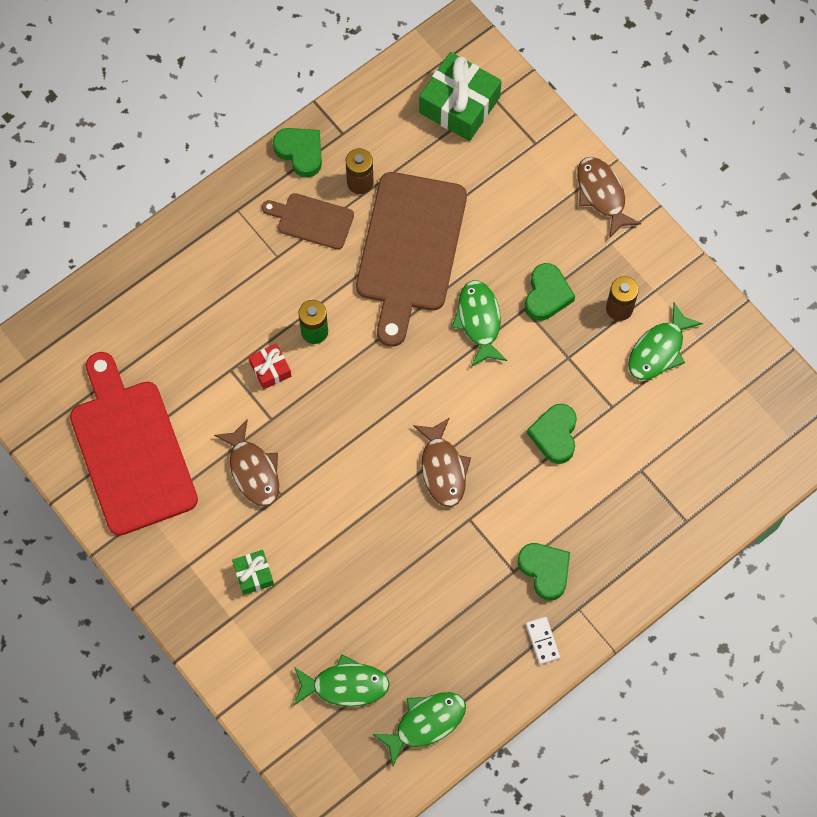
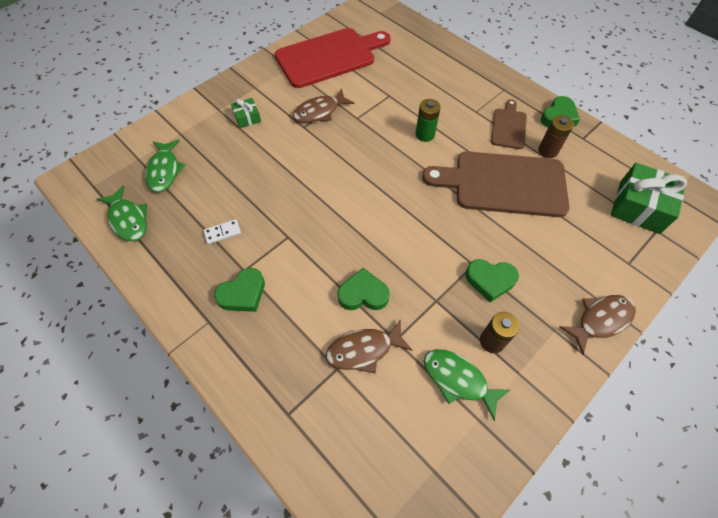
camera: 85 degrees right, 10 degrees down
red gift [249,343,291,390] -> none
brown fish [413,418,471,507] -> brown fish moved to [326,319,412,374]
green fish [452,280,507,367] -> none
white domino [526,617,560,665] -> white domino moved to [203,219,241,244]

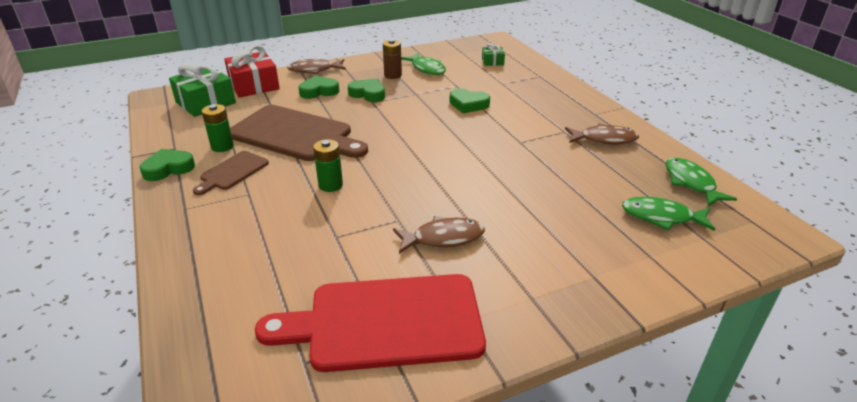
camera: 160 degrees left, 25 degrees down
green fish [145,139,185,192] -> green fish turned 90 degrees counterclockwise [622,197,715,231]
white domino [203,219,241,244] -> none
green heart [214,268,265,312] -> green heart moved to [299,76,339,99]
green gift [231,98,261,128] -> green gift moved to [482,43,505,66]
brown fish [326,319,412,374] -> brown fish moved to [565,124,639,145]
brown battery [538,115,574,158] -> green battery [202,104,234,152]
none -> red gift [224,45,280,98]

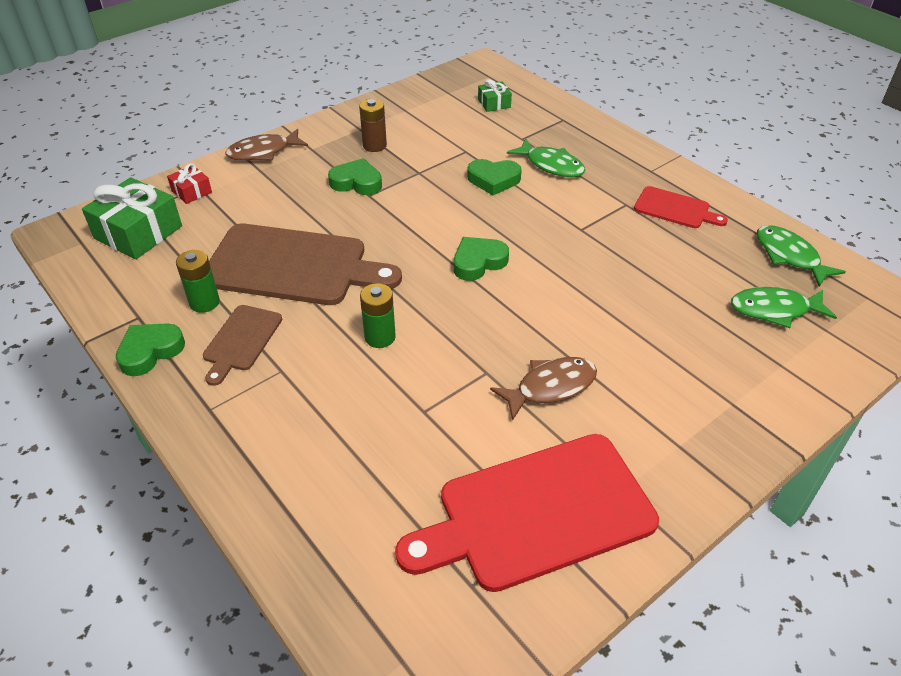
camera: 15 degrees left, 10 degrees up
red gift [224,45,280,98] -> red gift [167,163,212,204], size x0.51
green heart [299,76,339,99] -> green heart moved to [454,237,509,281]
green fish [401,53,446,75] -> green fish moved to [507,139,585,178]
brown fish [565,124,639,145] -> red cutting board [634,186,728,228]

